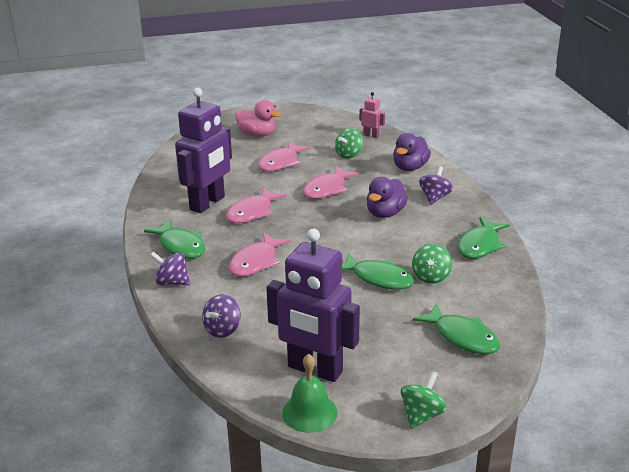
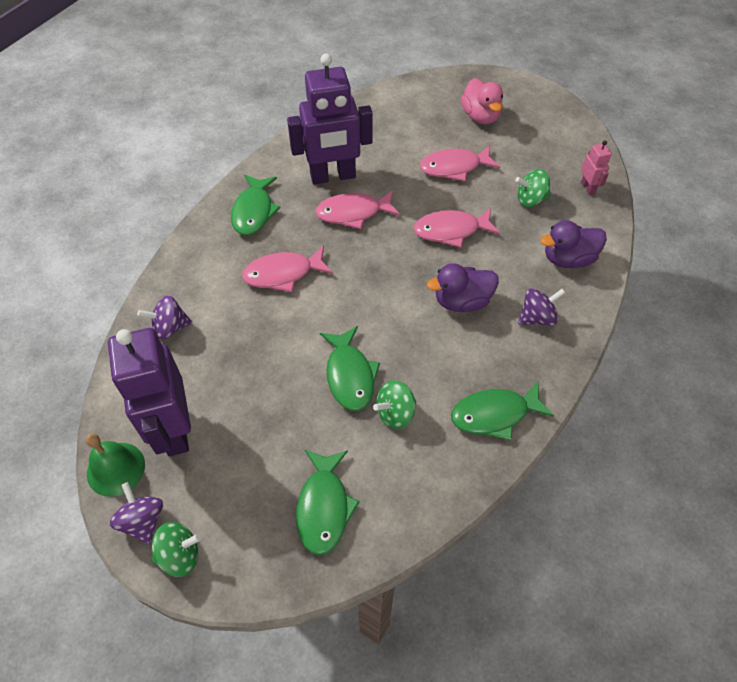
camera: 45 degrees right, 25 degrees up
purple spinning top [150,252,190,285] -> purple spinning top moved to [110,482,163,545]

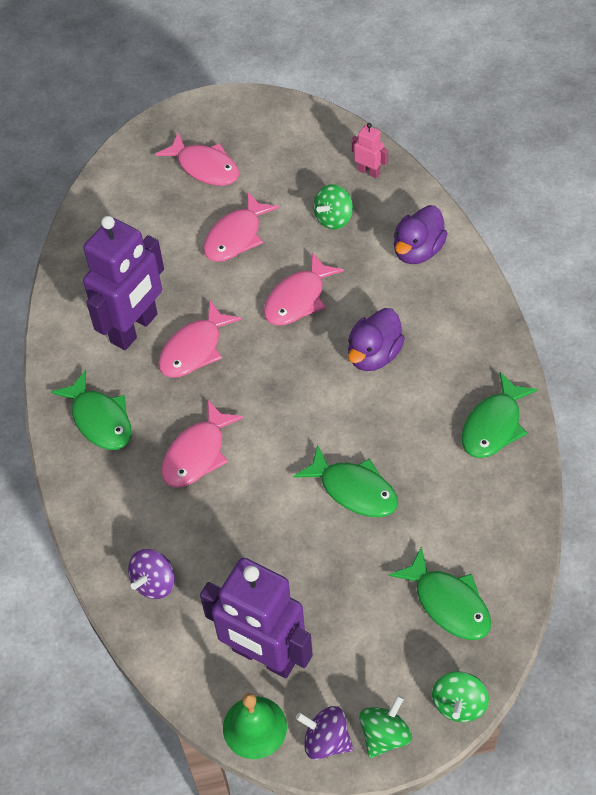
camera: 40 degrees left, 0 degrees up
green spinning top [373,380,416,429] -> green spinning top moved to [432,671,489,722]
pink duck [461,78,503,124] -> pink fish [155,133,239,186]
purple spinning top [518,288,566,326] -> none

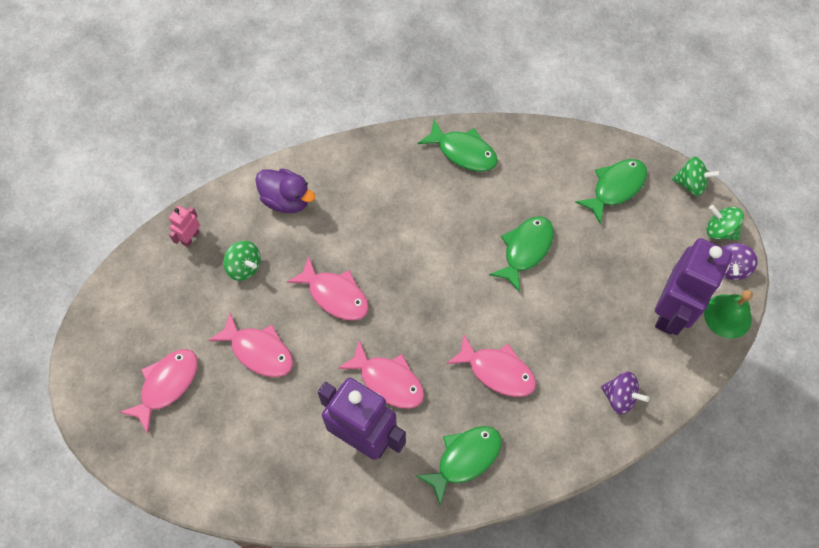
camera: 95 degrees left, 10 degrees up
purple duck [348,308,405,371] -> none

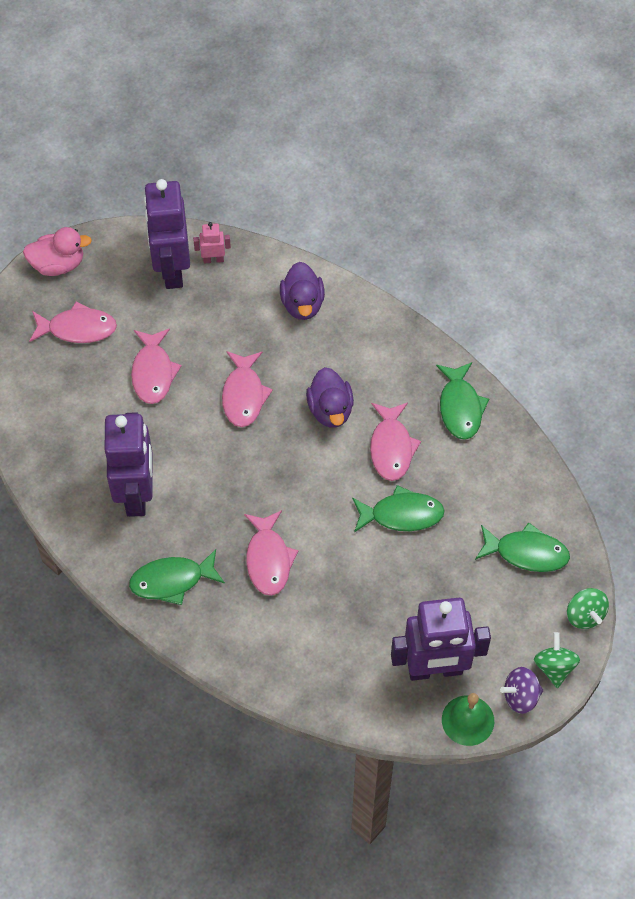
camera: 55 degrees right, 5 degrees down
green spinning top [223,241,261,281] -> none
pink fish [338,340,424,409] -> pink fish moved to [370,402,421,481]
green fish [415,426,502,505] -> green fish turned 150 degrees clockwise [129,549,225,605]
purple spinning top [601,372,649,414] -> none
none -> pink duck [23,227,92,276]
none -> purple robot [143,179,190,289]
none -> purple duck [306,367,354,428]

